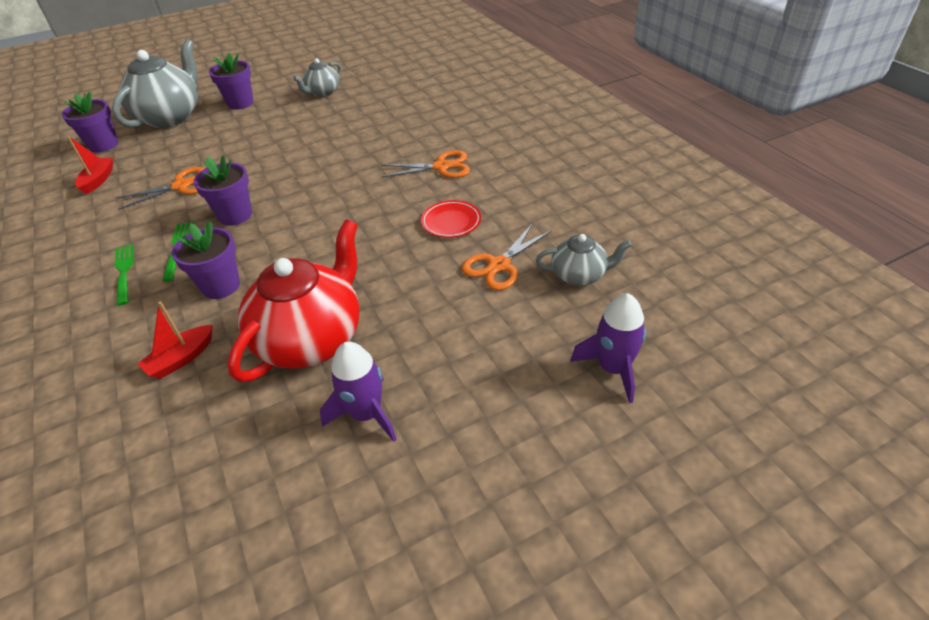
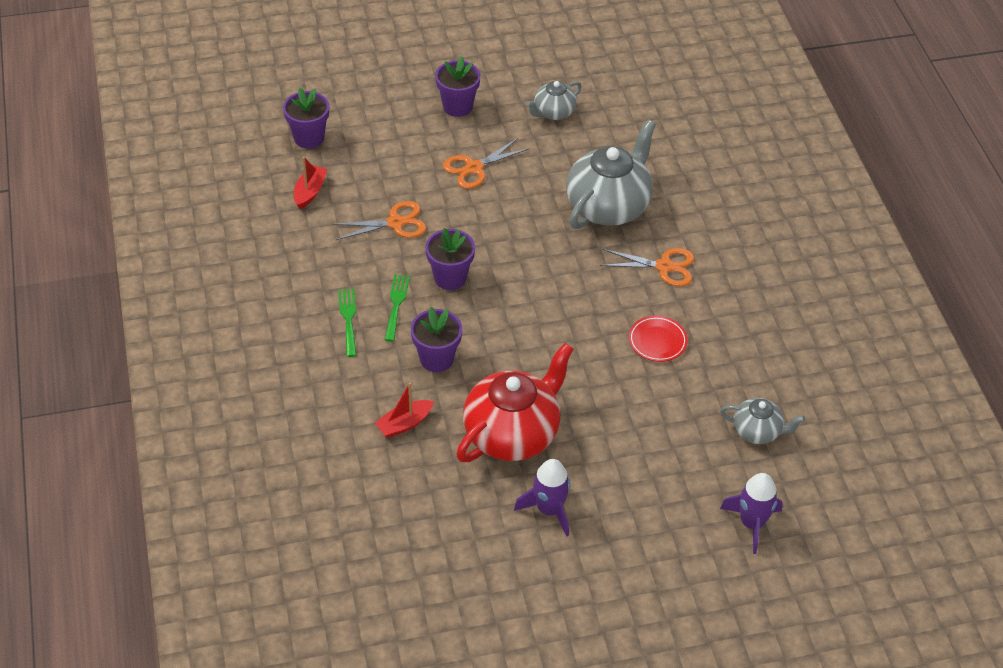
camera: 10 degrees right, 5 degrees up
grey teapot [112,39,198,128] -> grey teapot moved to [566,120,656,229]
orange scissors [462,223,552,290] -> orange scissors moved to [443,138,530,189]

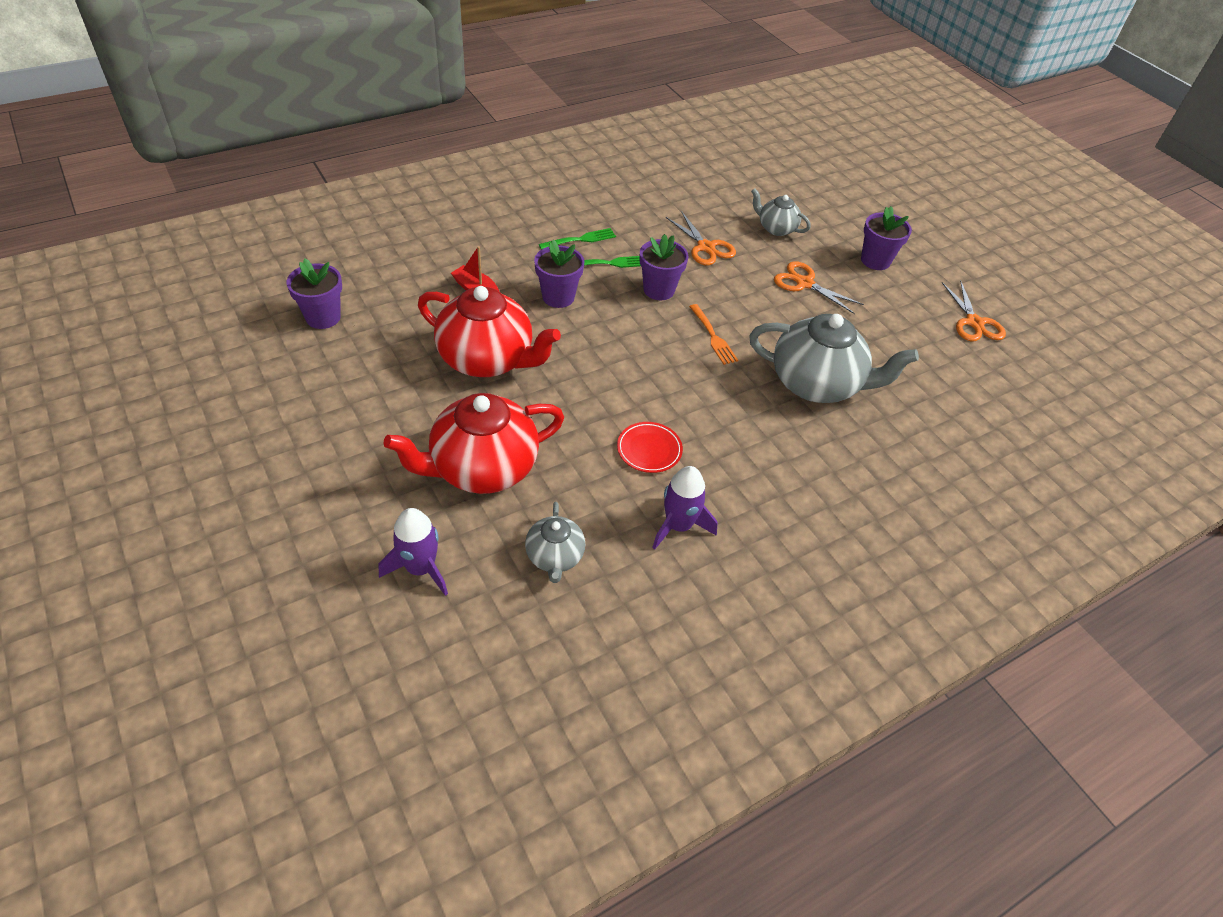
camera: 70 degrees right, 0 degrees up
purple flower pot [283,88,329,149] -> purple flower pot moved to [287,258,342,329]
red boat [294,156,327,209] -> none
purple rocket [514,459,570,537] -> purple rocket moved to [652,466,718,550]
grey teapot [526,81,582,120] -> grey teapot moved to [751,188,811,236]
orange scissors [600,248,695,287] -> orange scissors moved to [942,281,1006,341]
none -> red teapot [384,393,564,494]
none -> orange fork [689,304,738,365]

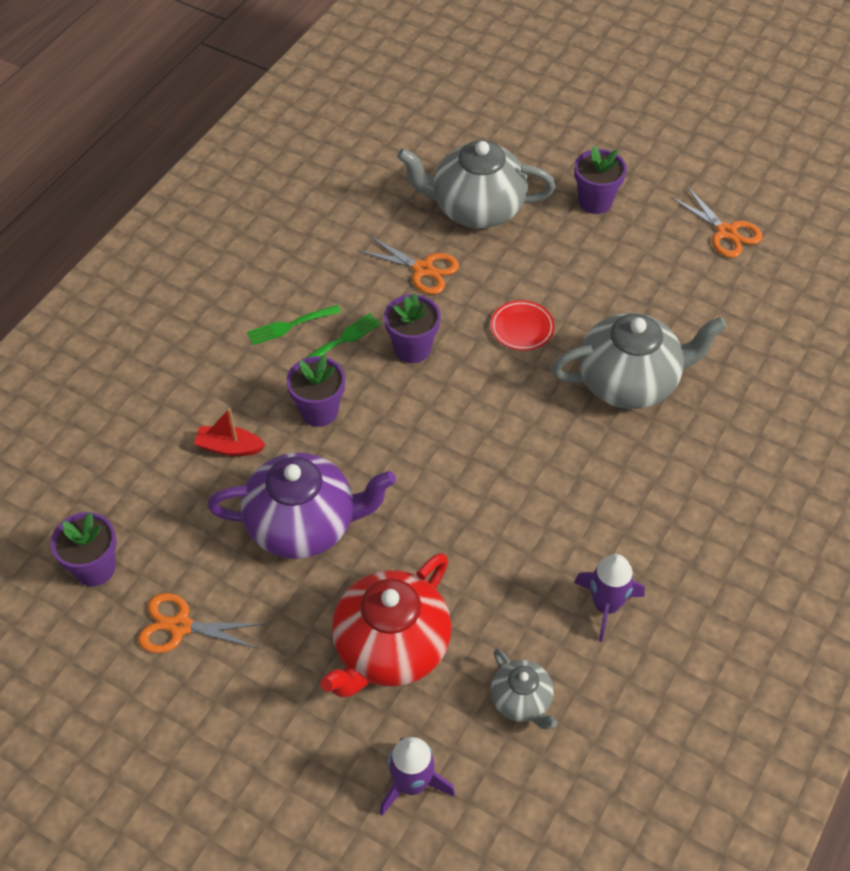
camera: 25 degrees left, 5 degrees up
red teapot [418,286,561,377] -> purple teapot [207,452,396,559]
green fork [539,228,616,250] -> green fork turned 150 degrees counterclockwise [247,305,341,345]
red plate [617,422,683,473] -> red plate moved to [491,300,555,351]
orange fork [689,304,738,365] -> none
grey teapot [751,188,811,236] -> grey teapot [397,140,556,228], size x1.92
orange scissors [774,261,864,314] -> orange scissors moved to [138,593,265,653]

